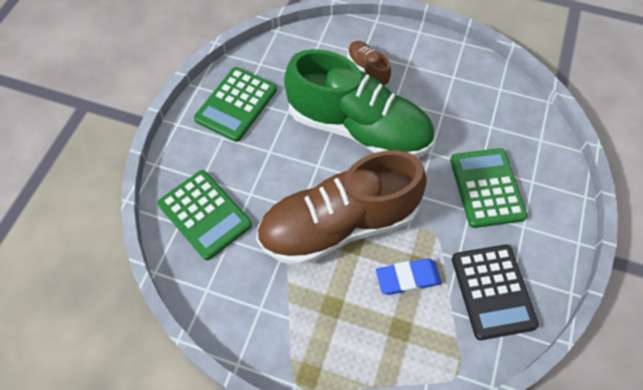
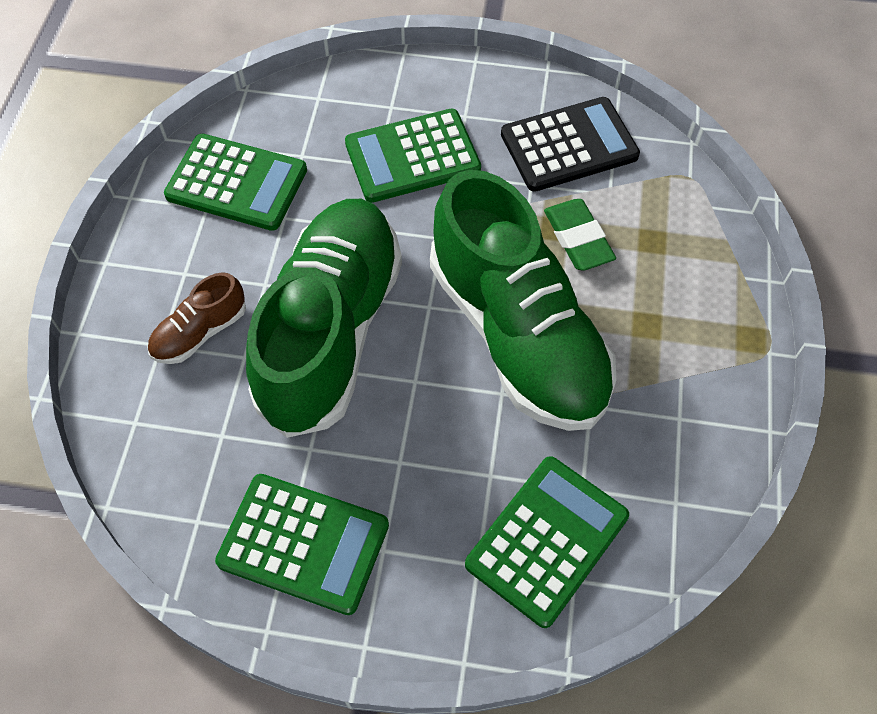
camera: 100 degrees left, 0 degrees up
brown shoe [256,150,427,266] -> green shoe [430,170,616,431]
blue eraser [376,259,442,295] -> green eraser [544,199,616,271]
none -> green calculator [164,134,307,231]

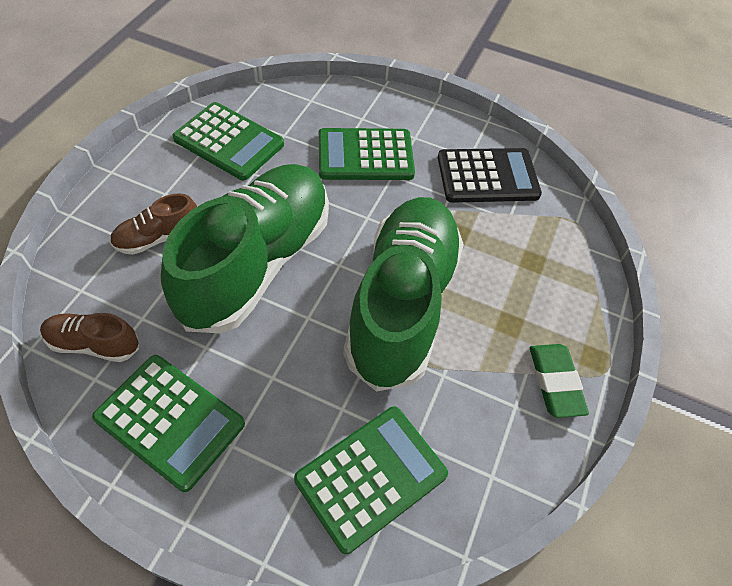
camera: 10 degrees right, 5 degrees down
green shoe [430,170,616,431] -> green shoe turned 150 degrees counterclockwise [344,197,464,391]
green eraser [544,199,616,271] -> green eraser moved to [530,344,589,418]
none -> brown shoe [40,313,139,362]

